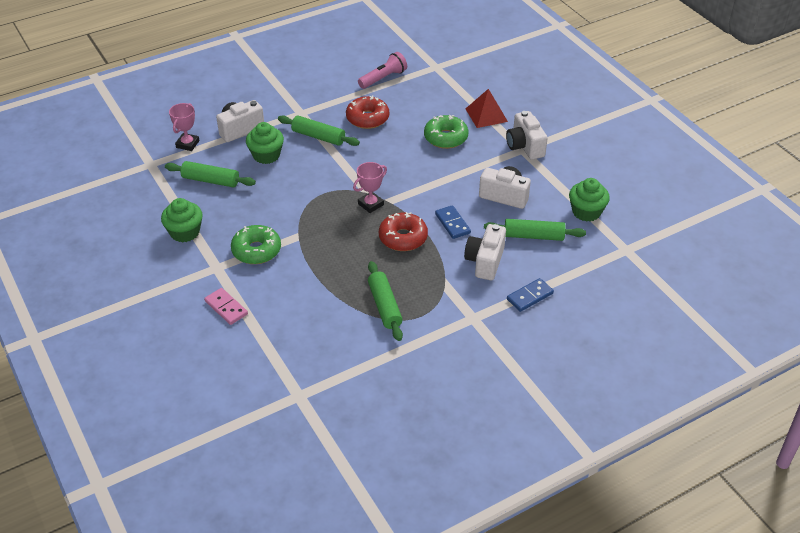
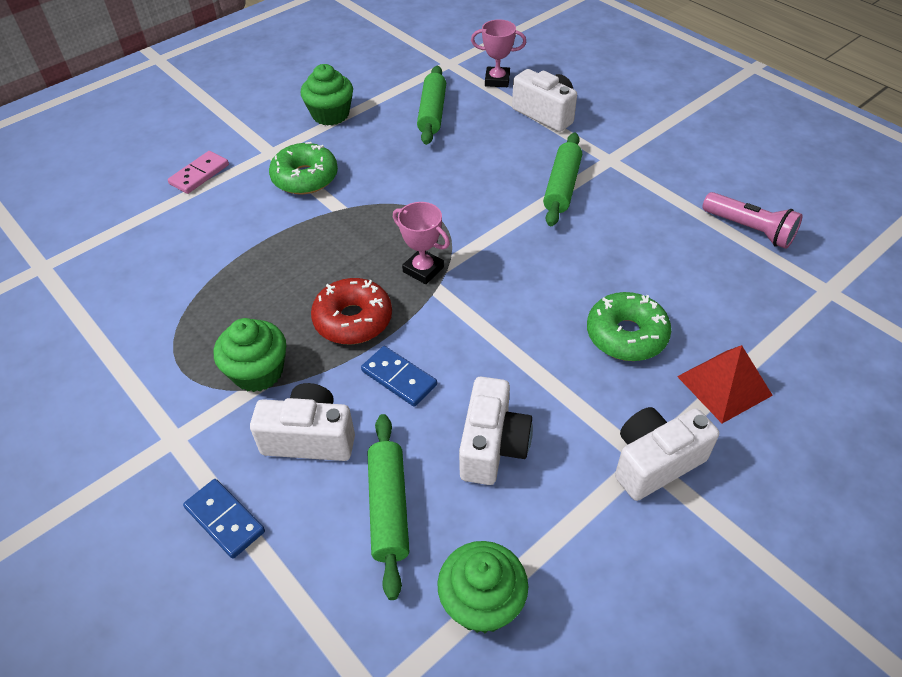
camera: 80 degrees right, 5 degrees up
green cupcake [246,122,284,164] -> green cupcake moved to [214,318,286,392]
red donut [346,95,389,129] -> none
green rolling pin [368,261,403,341] -> none
blue domino [435,205,471,239] -> blue domino turned 75 degrees clockwise [361,346,437,407]

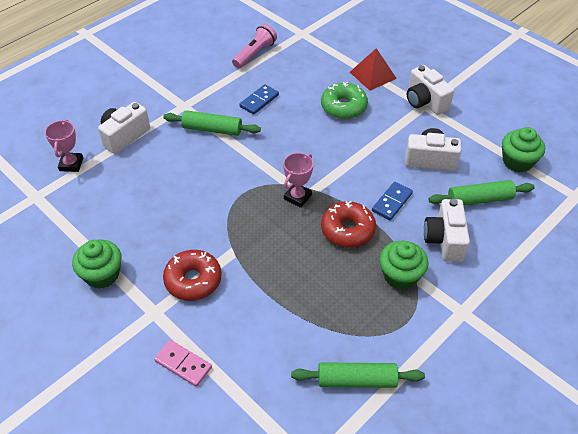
camera: 95 degrees left, 0 degrees up
blue domino [183,479,265,559] -> blue domino moved to [239,84,279,115]
green donut [269,142,338,194] -> red donut [163,250,222,301]
green rolling pin [417,66,446,145] -> green rolling pin moved to [291,362,425,388]

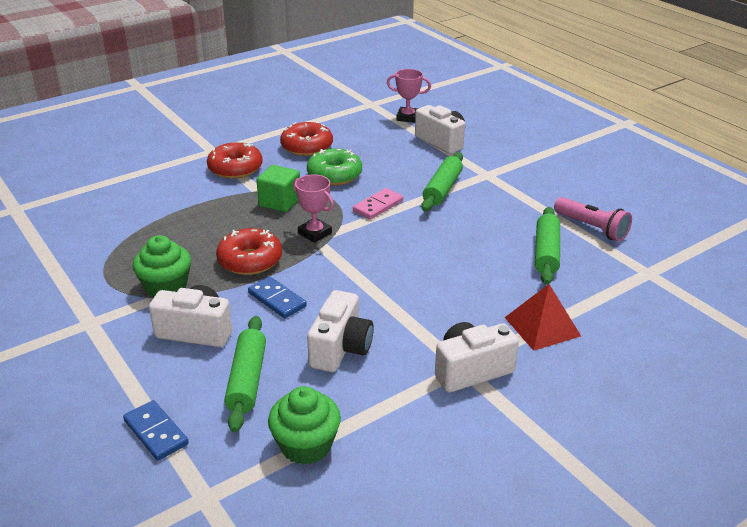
camera: 100 degrees right, 15 degrees down
green cupcake [72,240,122,289] -> none
pink domino [154,340,212,387] -> pink domino moved to [353,188,403,220]
blue domino [239,84,279,115] -> blue domino moved to [123,400,189,461]
green rolling pin [291,362,425,388] -> green rolling pin moved to [535,207,560,285]
green donut [321,82,368,119] -> green donut moved to [307,149,362,186]
none -> green cube [256,165,300,212]
none -> red donut [280,122,333,156]

